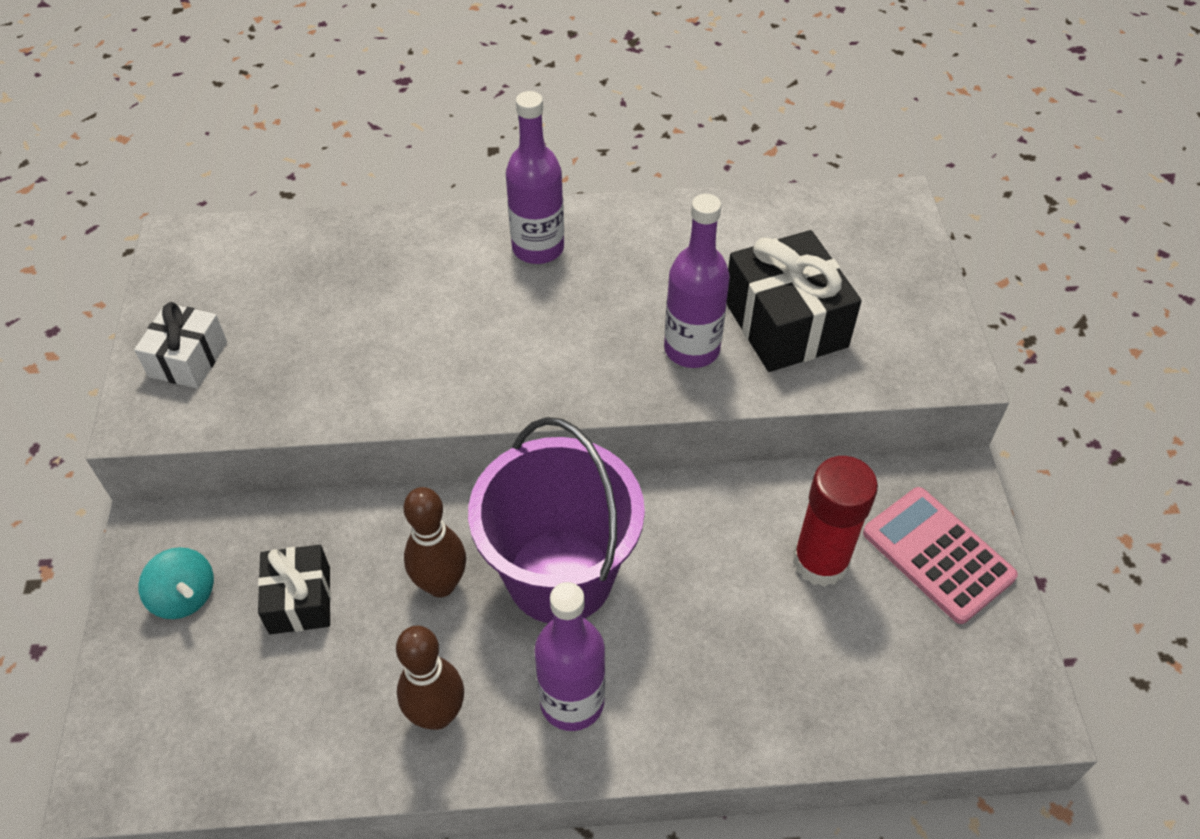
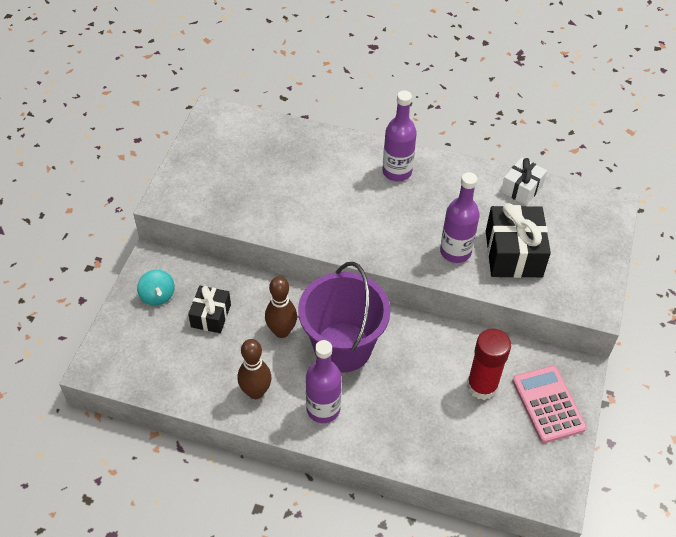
camera: 20 degrees right, 0 degrees up
white gift [134,302,227,389] -> white gift moved to [501,157,547,205]

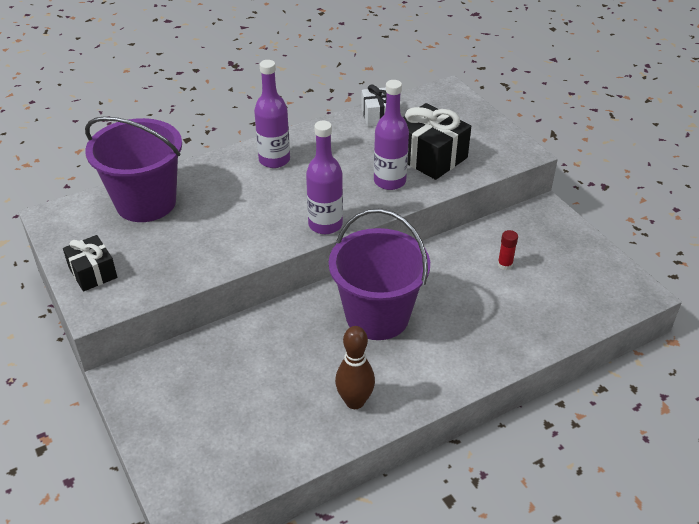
camera: 45 degrees left, 10 degrees down
turquoise spinning top [137,270,175,306] -> none
black gift [188,286,231,333] -> black gift moved to [63,235,117,292]
brown bowling pin [265,276,297,338] -> none
purple bottle [306,340,342,423] -> purple bottle moved to [306,121,343,234]
red glue stick [467,329,511,400] -> red glue stick [498,230,518,270], size x0.48
pink calculator [512,366,587,443] -> none
none -> purple bucket [85,116,182,222]

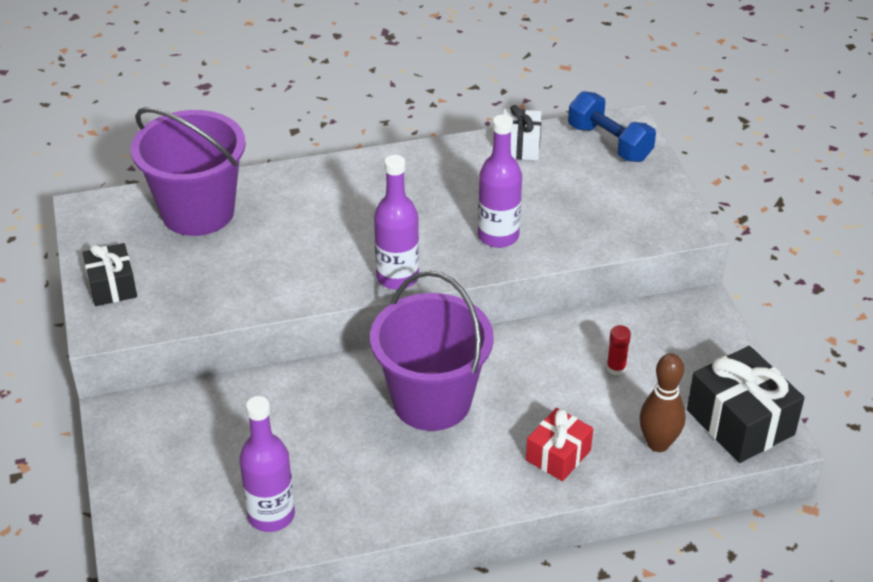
camera: 15 degrees right, 0 degrees up
purple bottle [254,60,290,168] -> purple bottle moved to [239,396,295,532]
brown bowling pin [335,326,375,409] -> brown bowling pin moved to [639,353,686,452]
black gift [403,103,471,180] -> black gift moved to [687,346,805,463]
none -> red gift [526,408,593,481]
none -> blue dumbbell [568,91,656,162]

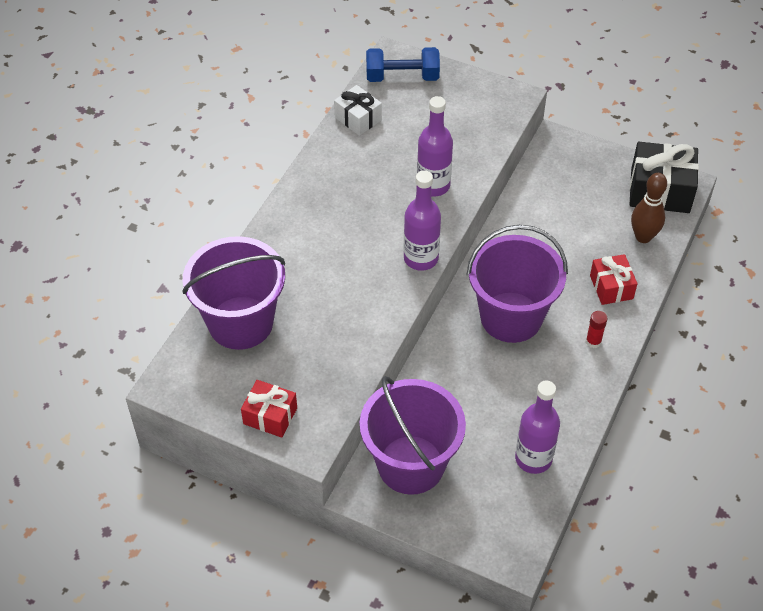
camera: 50 degrees left, 10 degrees up
black gift [83,243,137,306] -> red gift [241,380,297,438]
red glue stick [607,325,631,375] -> red glue stick moved to [586,311,608,348]
none -> purple bucket [360,376,466,495]

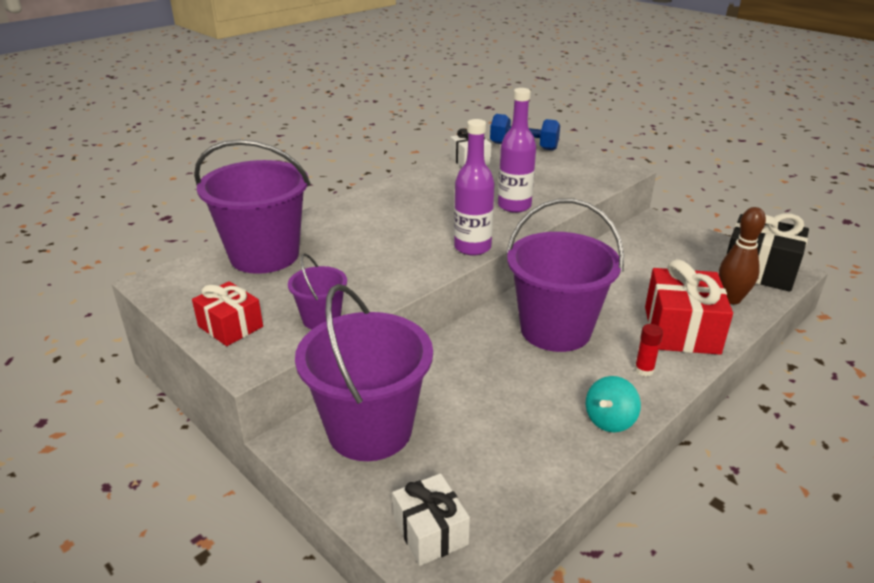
camera: 20 degrees right, 20 degrees down
purple bottle [515,380,560,474] -> none
red gift [590,254,637,305] -> red gift [645,259,733,355], size x1.65
none -> purple bucket [288,253,347,329]
none -> white gift [392,473,470,566]
none -> turquoise spinning top [586,376,641,432]

